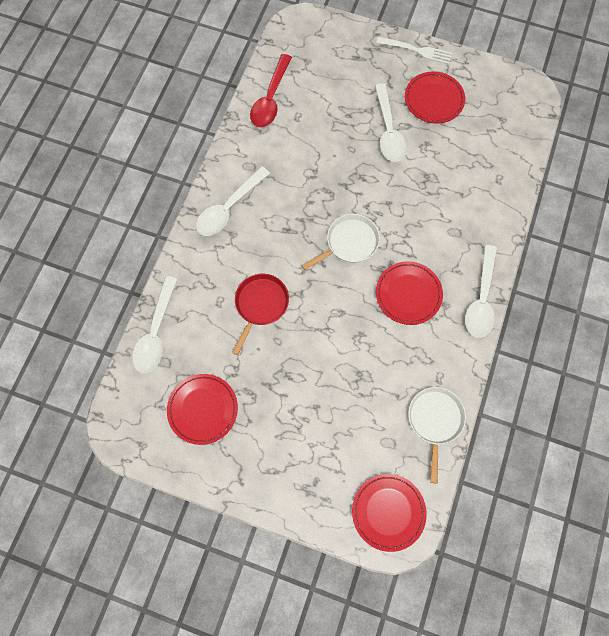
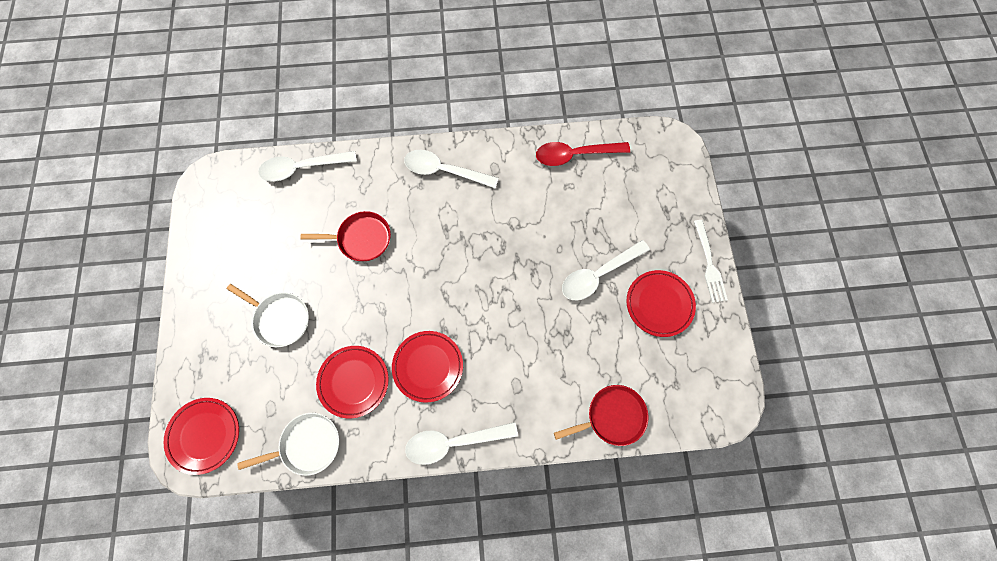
camera: 65 degrees right, 0 degrees up
red plate [167,374,238,445] -> red plate moved to [316,346,389,418]
white pan [301,214,380,270] -> white pan moved to [227,284,309,347]
none -> red pan [554,385,649,446]

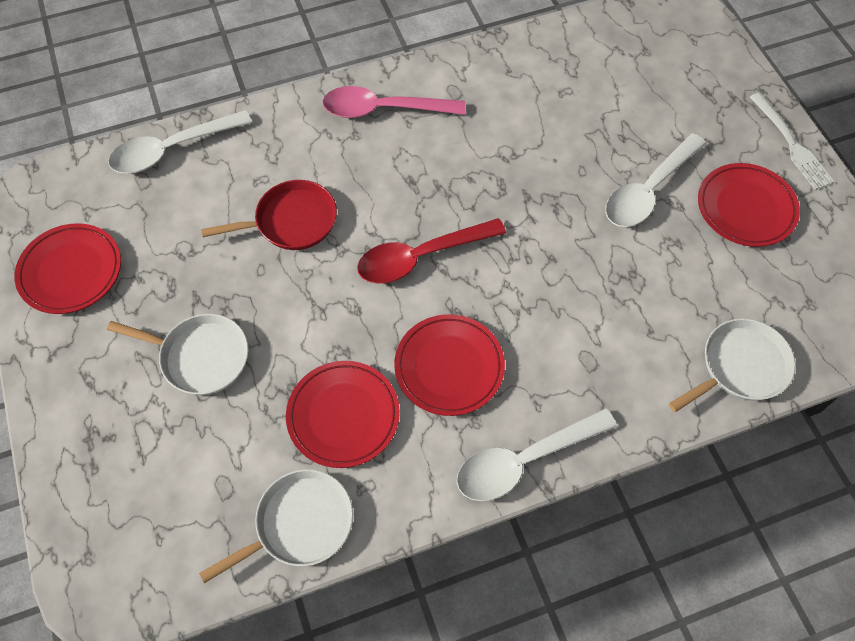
camera: 15 degrees left, 10 degrees down
red plate [164,398,239,475] -> red plate moved to [14,223,121,314]
white spoon [404,150,499,188] -> pink spoon [322,86,465,118]
red spoon [536,142,630,166] -> red spoon moved to [357,218,506,284]
red pan [554,385,649,446] -> white pan [669,318,795,412]

